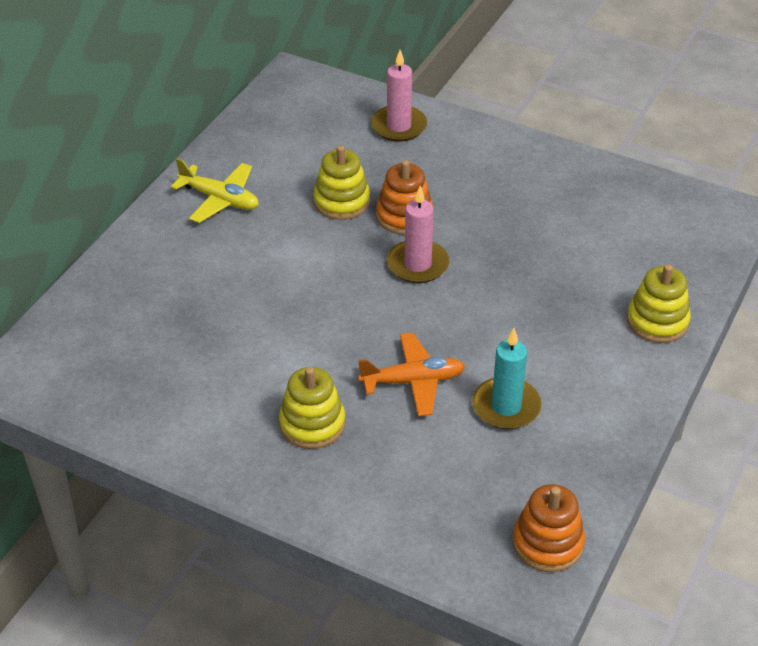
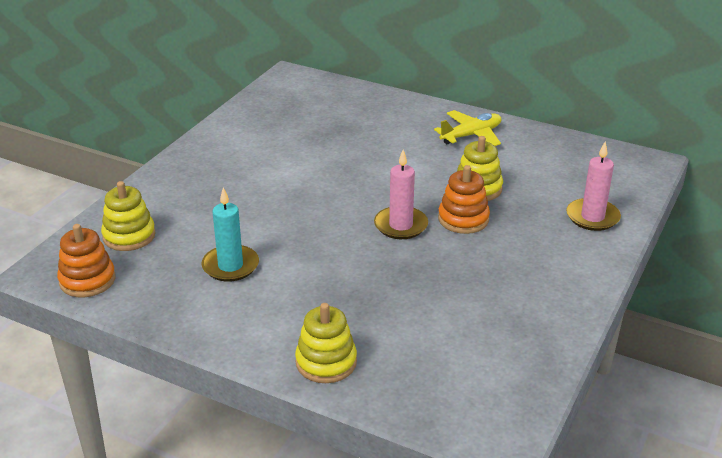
camera: 90 degrees right, 10 degrees down
yellow plane [171,158,259,223] -> yellow plane turned 150 degrees counterclockwise [434,110,501,146]
yellow stacking toy [279,367,345,449] -> yellow stacking toy moved to [101,181,156,251]
orange plane [358,333,465,416] -> none

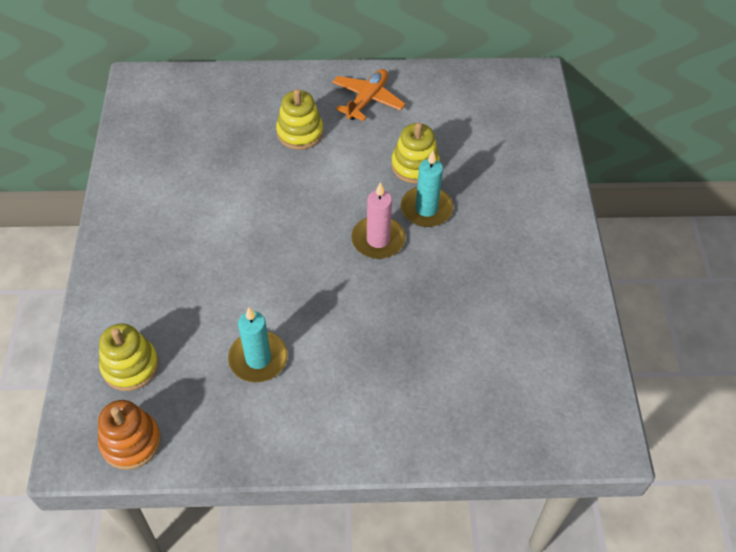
camera: 30 degrees left, 20 degrees up
yellow stacking toy [295,303,357,383] -> yellow stacking toy moved to [276,89,323,150]
yellow plane [434,110,501,146] -> orange plane [332,69,405,121]
orange stacking toy [438,165,490,234] -> turquoise candle [401,151,453,227]
pink candle [566,142,621,231] -> none

